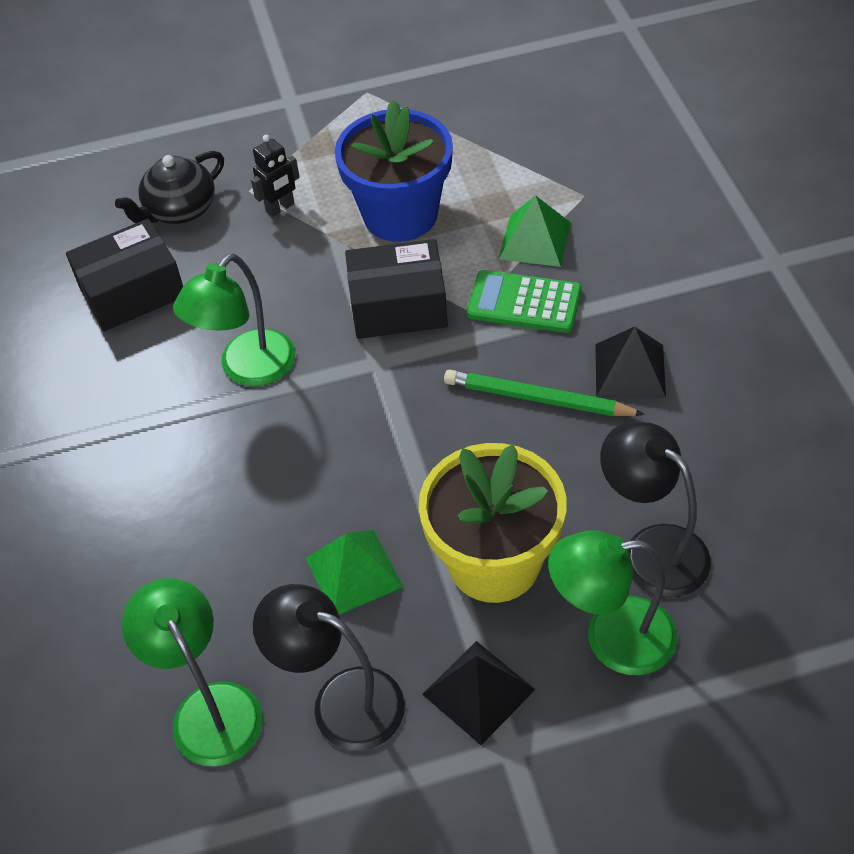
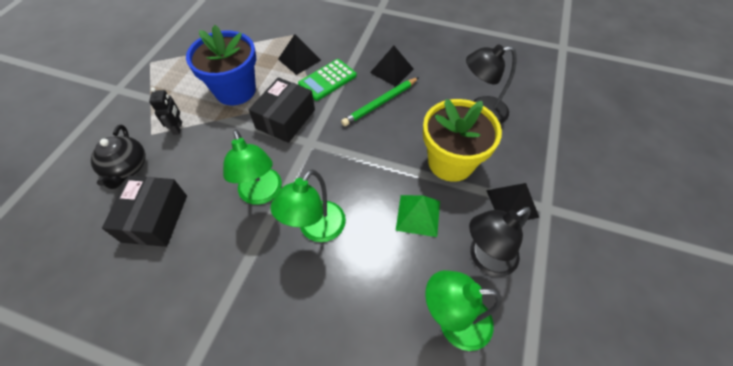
camera: 60 degrees left, 5 degrees up
green pyramid [499,195,571,267] -> black pyramid [278,34,321,75]
green lamp [548,531,677,675] -> green lamp moved to [270,169,346,242]

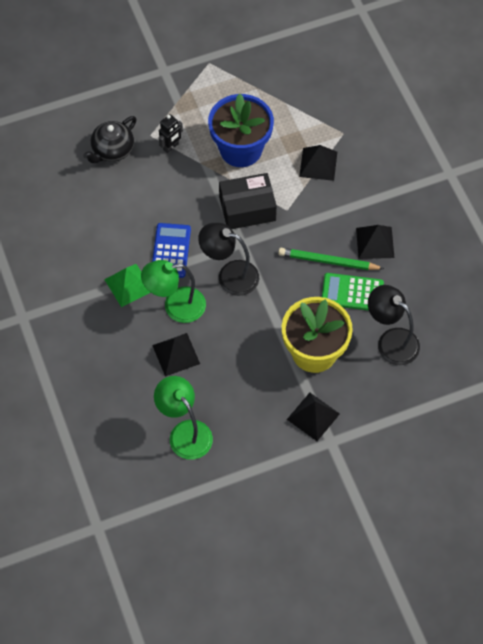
camera: 50 degrees right, 5 degrees up
black box [102,176,187,247] -> none
green lamp [223,130,282,205] -> blue calculator [152,223,191,278]
green calculator [298,59,357,101] -> green calculator moved to [322,273,384,311]
green pyramid [396,195,440,237] -> green pyramid moved to [104,264,151,307]
black lamp [469,207,531,277] -> black lamp moved to [198,223,259,296]
none -> black pyramid [152,333,200,377]

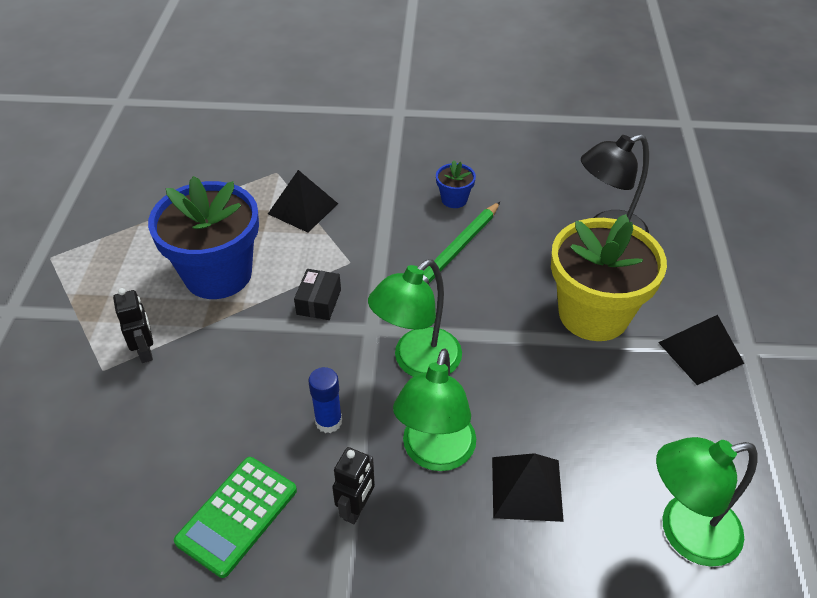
camera: 65 degrees left, 15 degrees down
black teapot [83,116,137,163] -> none
green pyramid [104,264,151,307] -> black robot [332,447,375,524]
blue calculator [152,223,191,278] -> blue glue stick [308,367,342,433]
black lamp [198,223,259,296] -> green lamp [368,259,462,377]
black box [219,173,277,229] -> black box [294,269,341,320], size x0.53
green calculator [322,273,384,311] -> green calculator moved to [174,457,297,578]
black pyramid [356,225,394,259] -> blue flower pot [436,160,476,208]

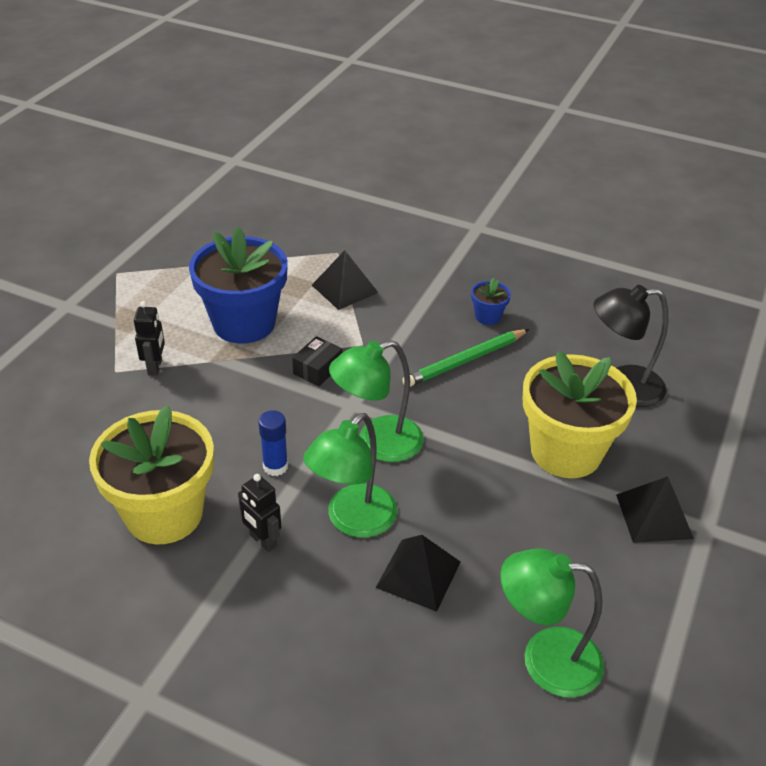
camera: 20 degrees right, 5 degrees down
green calculator [174,457,297,578] -> yellow flower pot [89,405,214,544]
black robot [332,447,375,524] -> black robot turned 90 degrees clockwise [238,474,281,552]

